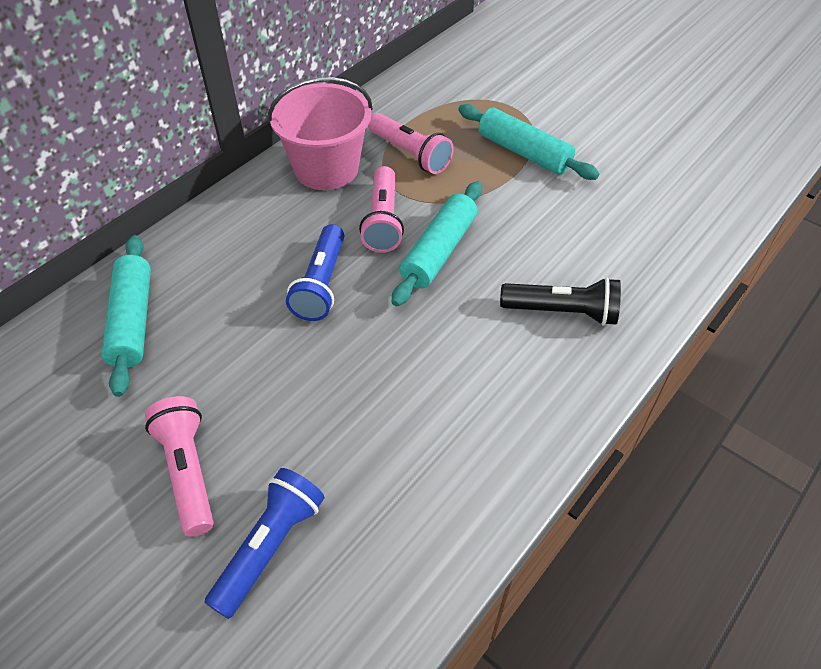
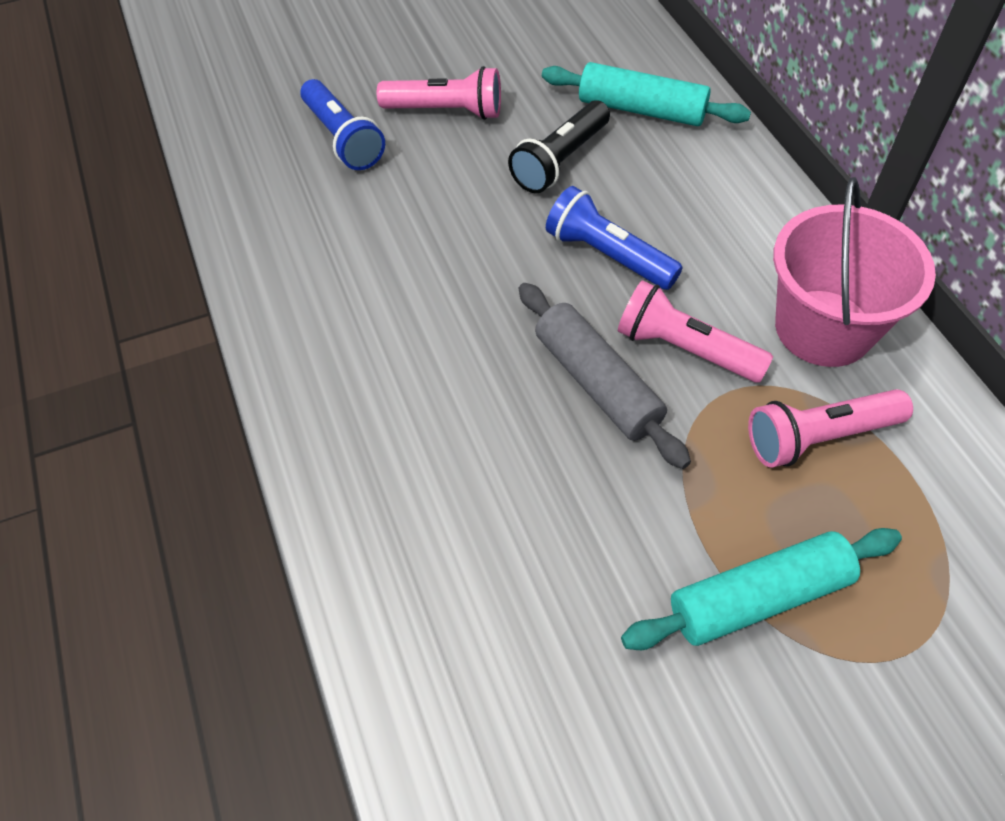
camera: 120 degrees right, 5 degrees up
turquoise rolling pin [392,181,482,306] -> grey rolling pin [519,283,691,469]
black flashlight [500,277,621,326] -> black flashlight moved to [508,100,610,193]

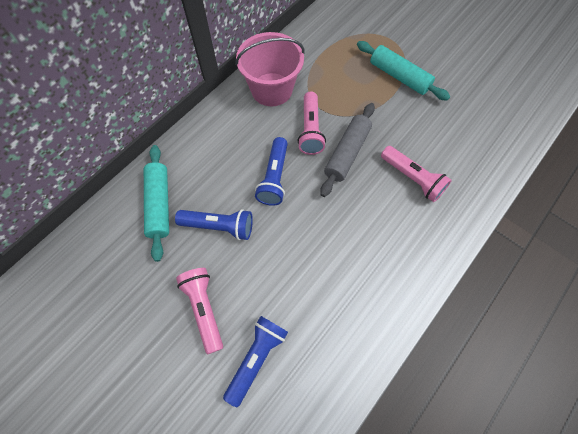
camera: 120 degrees left, 10 degrees up
black flashlight [508,100,610,193] -> blue flashlight [175,209,253,240]
pink flashlight [748,389,913,468] -> pink flashlight moved to [381,146,452,202]

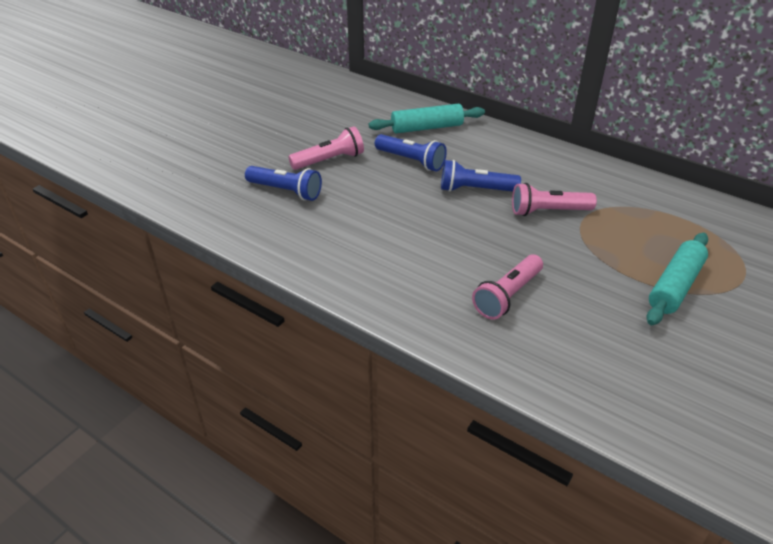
camera: 85 degrees right, 25 degrees down
blue flashlight [175,209,253,240] -> blue flashlight turned 60 degrees counterclockwise [375,134,447,172]
pink bucket [235,32,305,106] -> none
grey rolling pin [320,103,375,197] -> none

